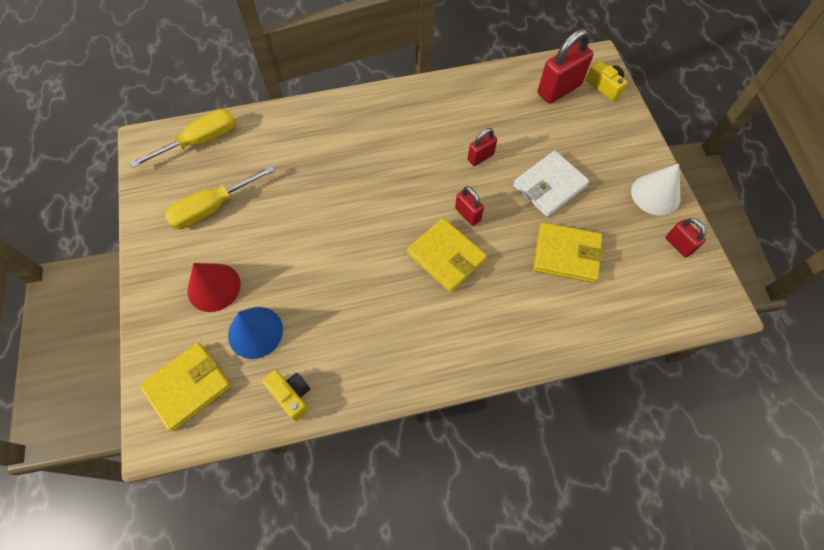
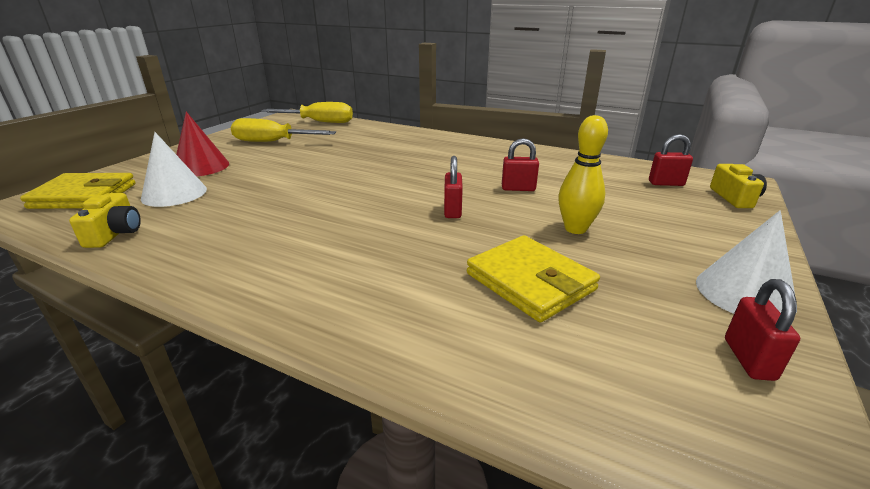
camera: 40 degrees right, 35 degrees down
blue cone [228,307,283,359] -> white cone [141,132,207,207]
yellow wallet [407,218,487,293] -> none
white wallet [513,151,589,217] -> yellow bowling pin [558,115,608,234]
red padlock [538,29,594,104] -> red padlock [649,134,693,186], size x0.55

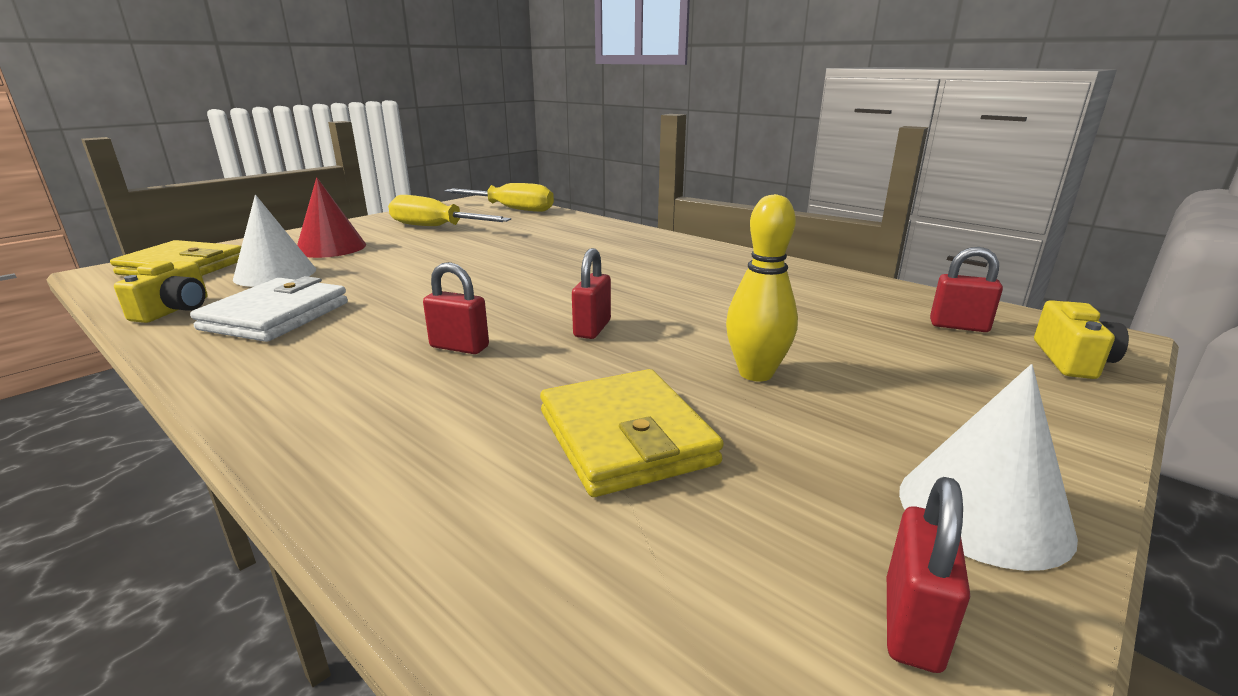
camera: 15 degrees right, 5 degrees down
red padlock [502,138,539,191] -> red padlock moved to [423,262,489,354]
none -> white wallet [190,276,348,342]

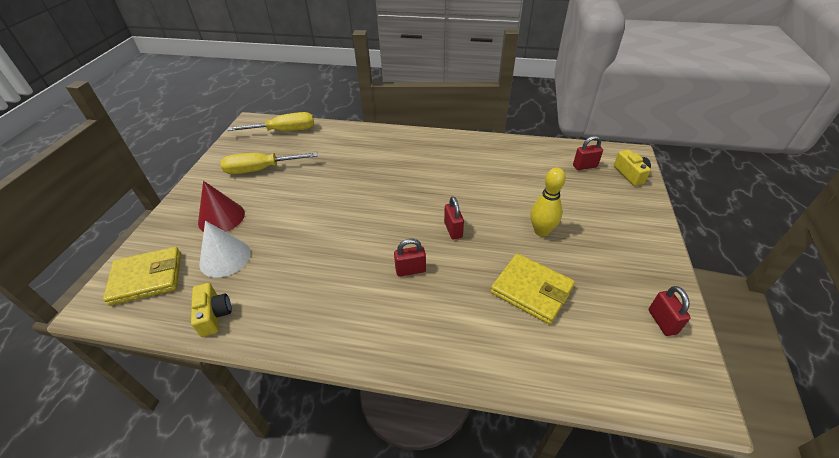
camera: 30 degrees left, 20 degrees up
white wallet [190,276,348,342] -> none
white cone [899,364,1078,571] -> none

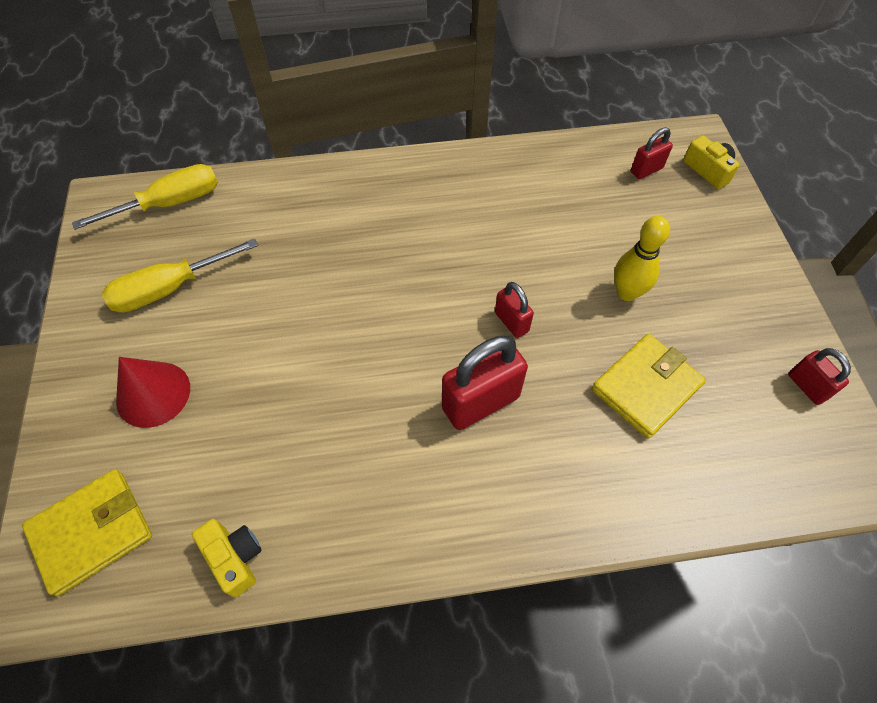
camera: 20 degrees left, 15 degrees up
white cone [199,221,251,278] -> none
red padlock [394,239,426,277] -> red padlock [442,336,528,430], size x1.82
yellow wallet [491,253,575,324] -> yellow wallet turned 60 degrees counterclockwise [592,334,706,439]

